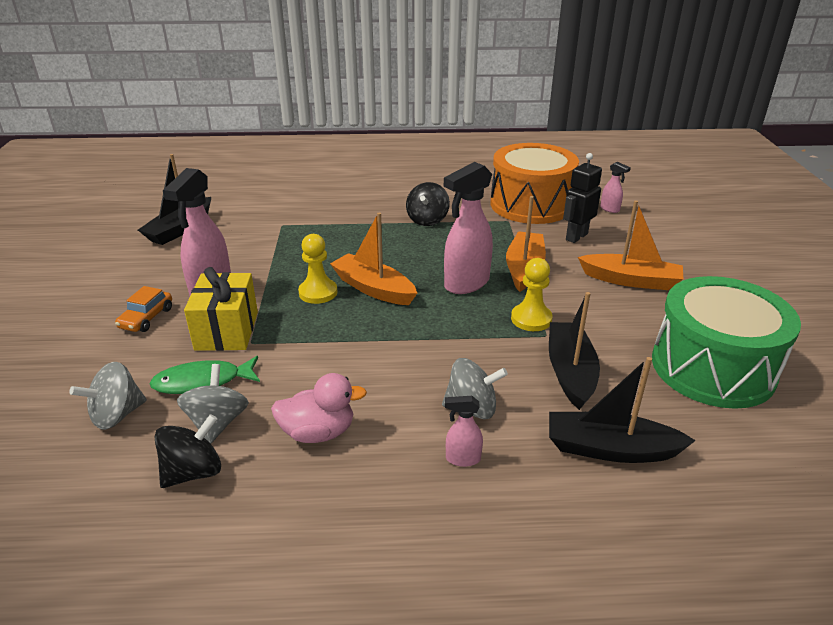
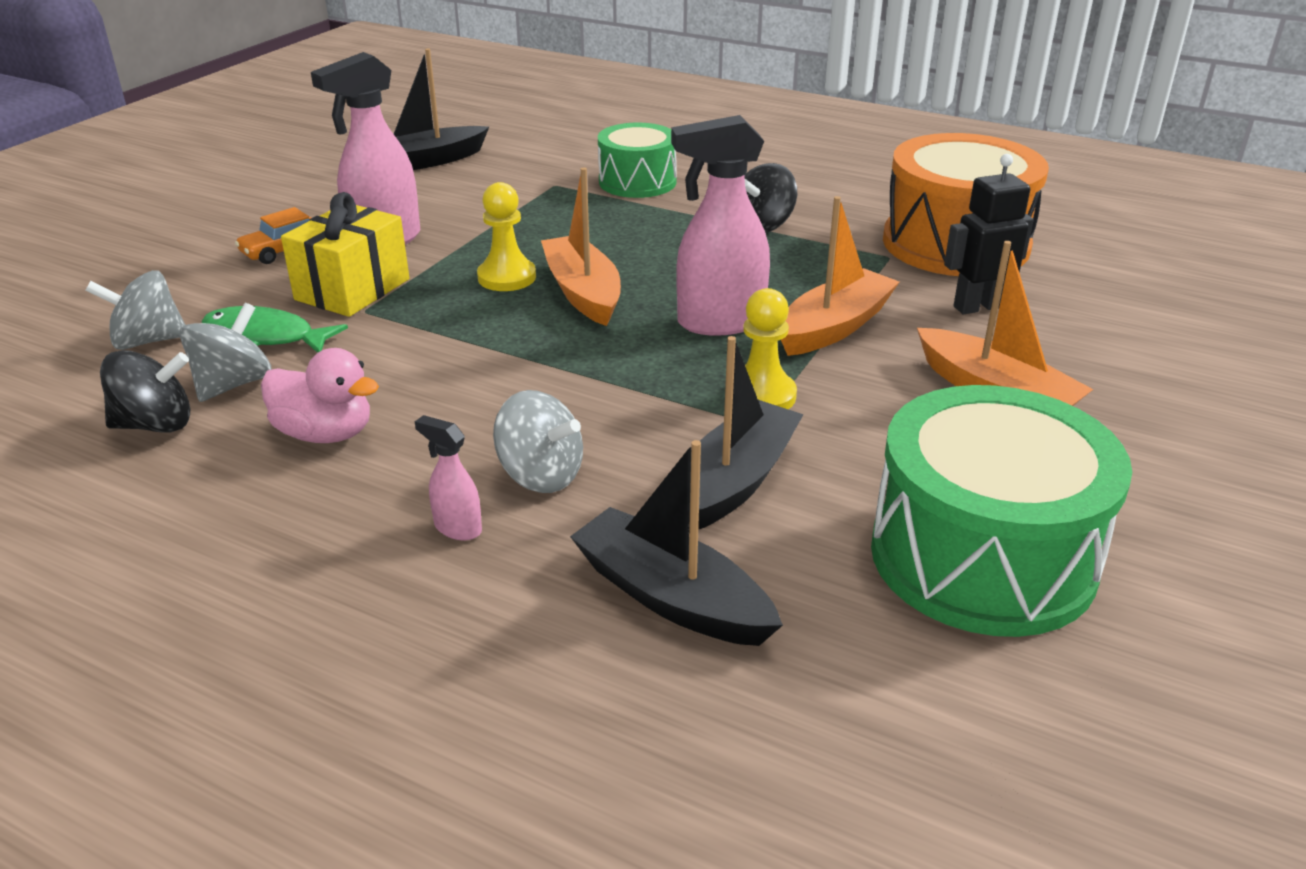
camera: 30 degrees right, 0 degrees up
pink spray bottle [600,162,631,213] -> none
none -> green drum [598,123,677,198]

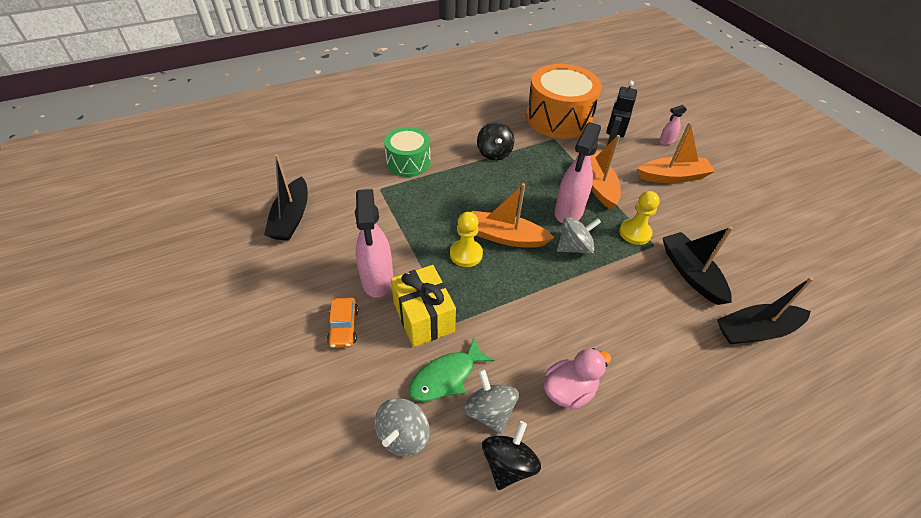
camera: 55 degrees left, 15 degrees up
pink spray bottle [415,415,482,540] -> pink spray bottle moved to [659,105,687,145]
grey spinning top [493,390,583,493] -> grey spinning top moved to [557,217,601,254]
green drum [871,385,1132,637] -> none

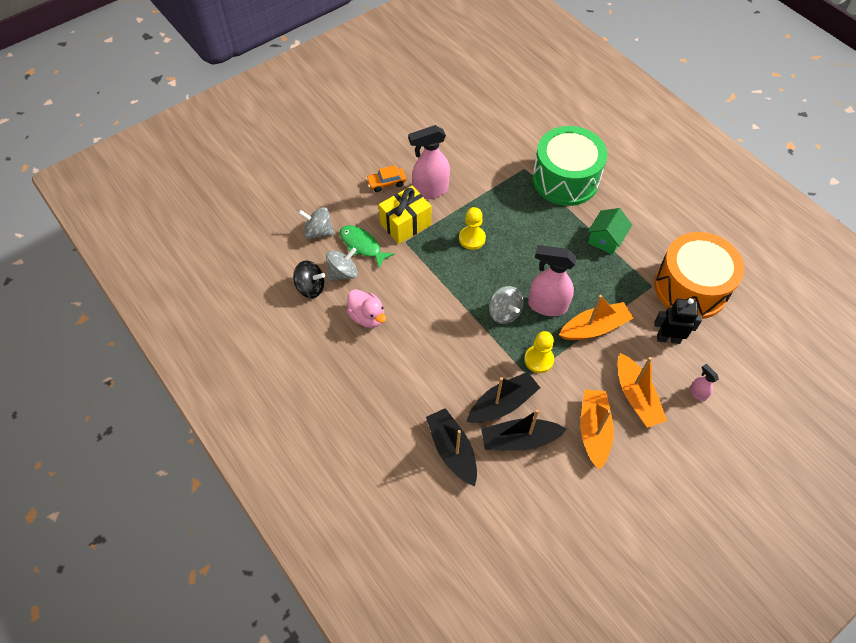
camera: 80 degrees right, 10 degrees up
black boat [264,154,308,241] -> black boat moved to [481,409,567,451]
green drum [384,127,431,177] -> green drum [532,126,607,206], size x1.66
orange boat [472,183,555,248] -> orange boat moved to [580,390,614,470]
black spinning top [477,122,514,161] -> green house [588,208,632,255]

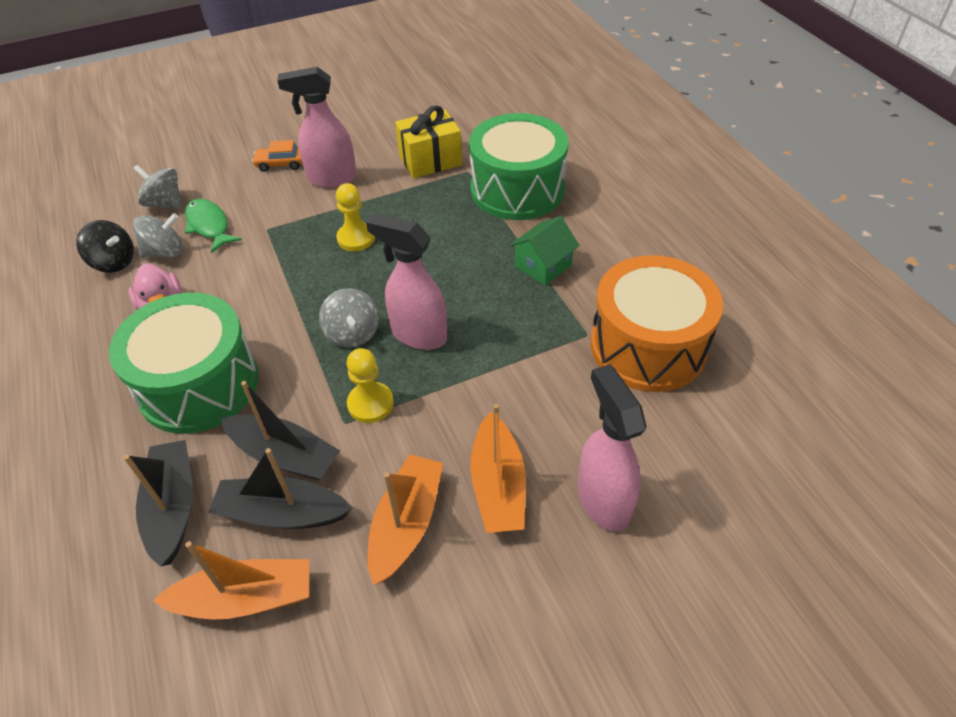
camera: 15 degrees right, 10 degrees down
yellow gift [379,185,431,244] -> yellow gift moved to [395,105,462,178]
black boat [466,372,540,423] -> black boat turned 45 degrees clockwise [221,381,340,481]
orange boat [559,295,633,340] -> orange boat moved to [153,541,309,620]
black robot [654,298,702,344] -> none
pink spray bottle [690,364,719,401] -> pink spray bottle [578,364,647,531], size x2.13
none -> green drum [109,293,259,434]

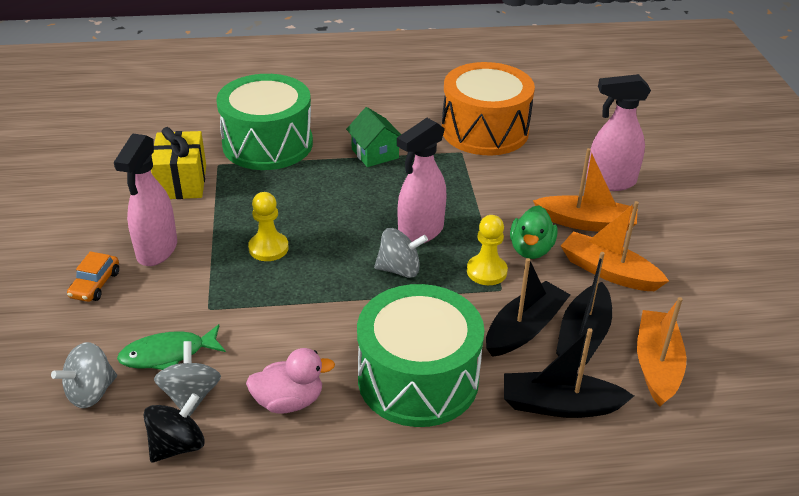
camera: 75 degrees left, 10 degrees down
none -> green duck [510,205,558,259]

